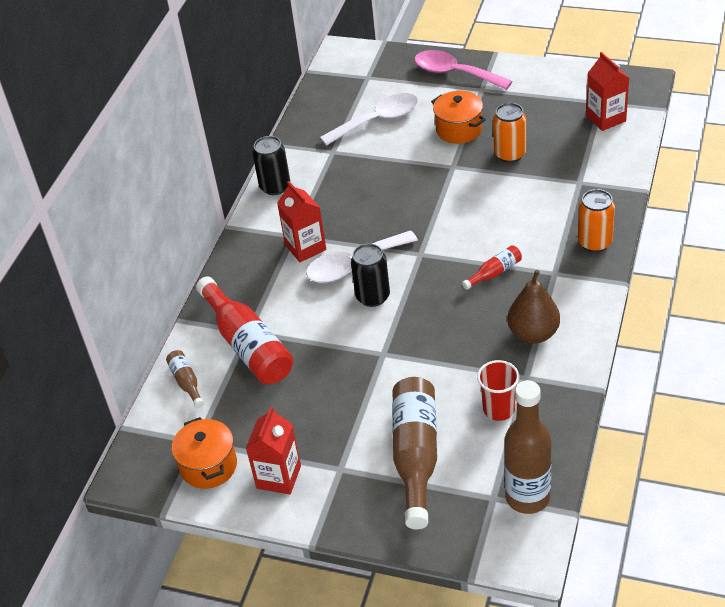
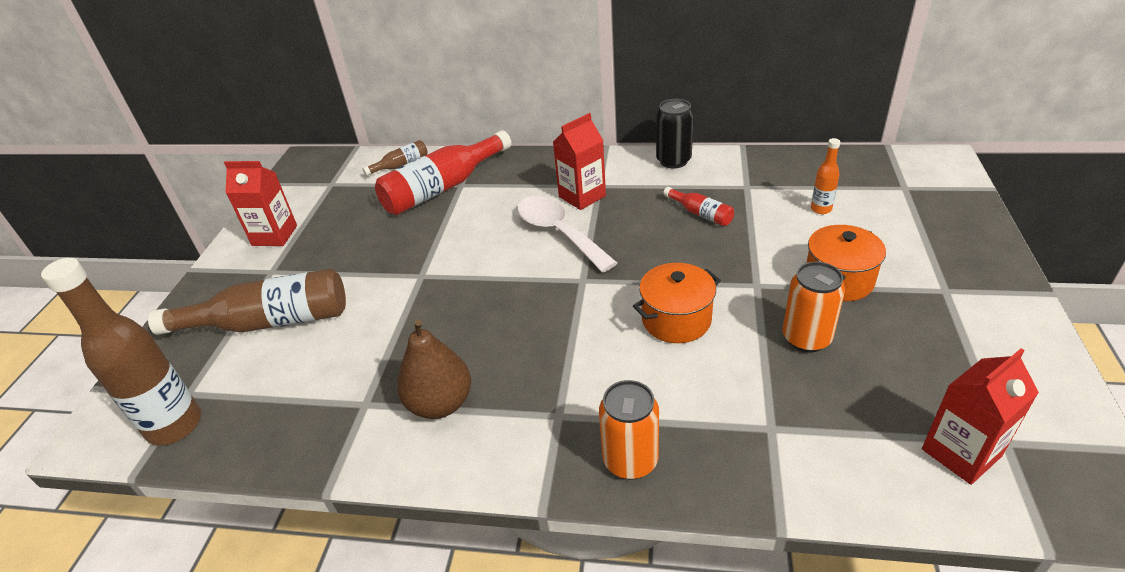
camera: 80 degrees right, 5 degrees down
orange pot [172,417,237,489] -> orange pot moved to [633,263,721,343]
white spoon [320,93,418,146] -> orange bottle [811,138,840,214]
black can [351,244,390,307] -> none
pink spoon [414,50,513,90] -> none
red bottle [462,245,522,290] -> red bottle moved to [663,187,734,226]
red cup [477,360,520,421] -> none

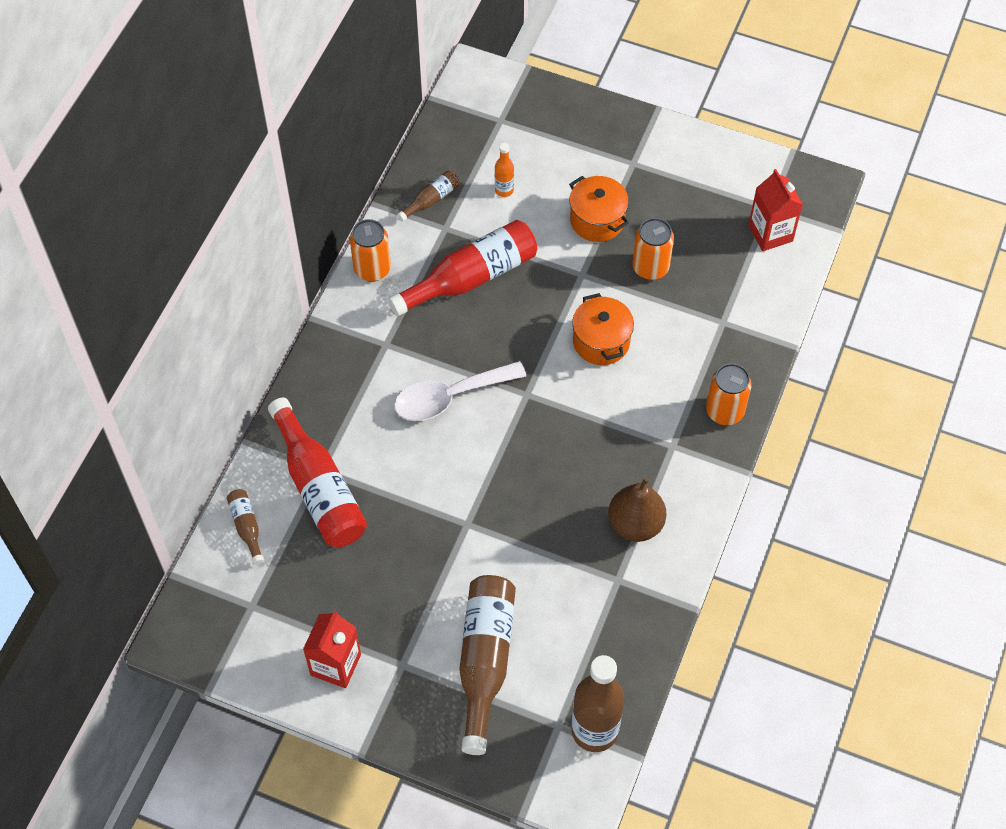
camera: 80 degrees left, 20 degrees up
red carton [553,113,606,210] -> none
black can [656,99,694,168] -> orange can [350,219,391,282]
red bottle [663,187,734,226] -> red bottle [388,220,537,316], size x2.13
none -> brown bottle [397,171,459,222]

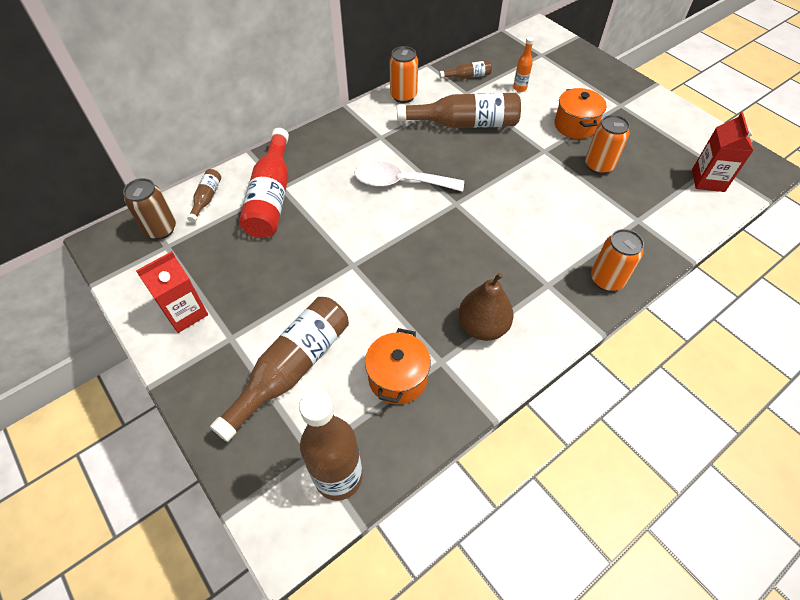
camera: 30 degrees right, 5 degrees down
red bottle [388,220,537,316] -> brown bottle [397,93,521,128]
orange pot [572,293,634,365] -> orange pot moved to [365,328,431,404]
none -> brown can [123,178,176,240]

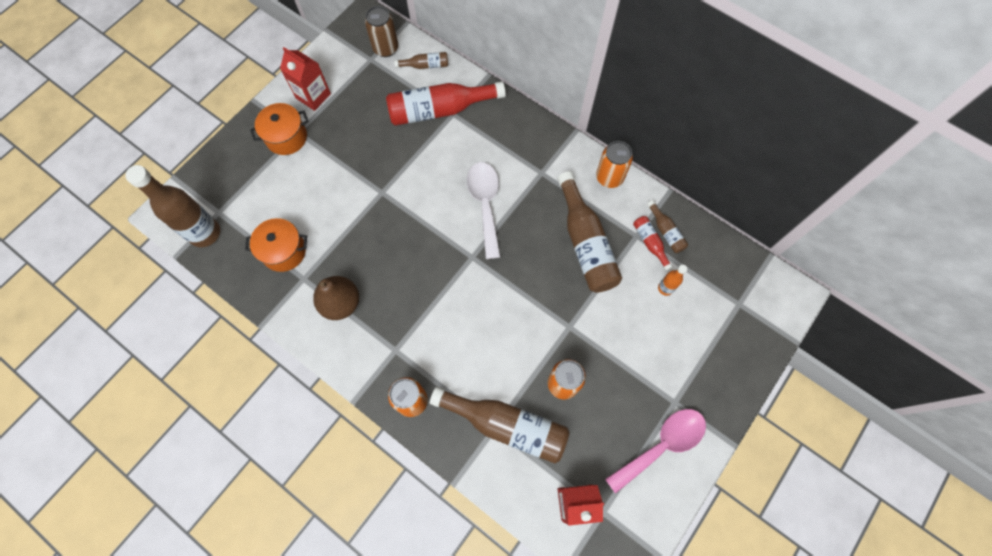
camera: 75 degrees right, 15 degrees up
brown bottle [210,297,349,442] -> brown bottle moved to [430,387,570,464]
orange pot [554,88,606,139] -> orange pot moved to [250,103,308,155]
none -> pink spoon [605,409,706,494]
none -> red bottle [633,216,673,271]

